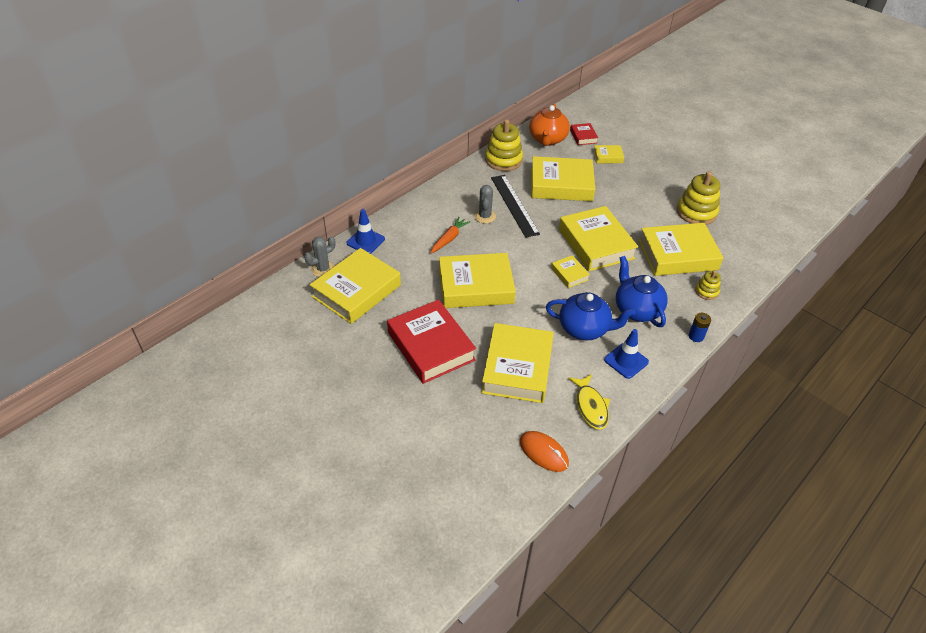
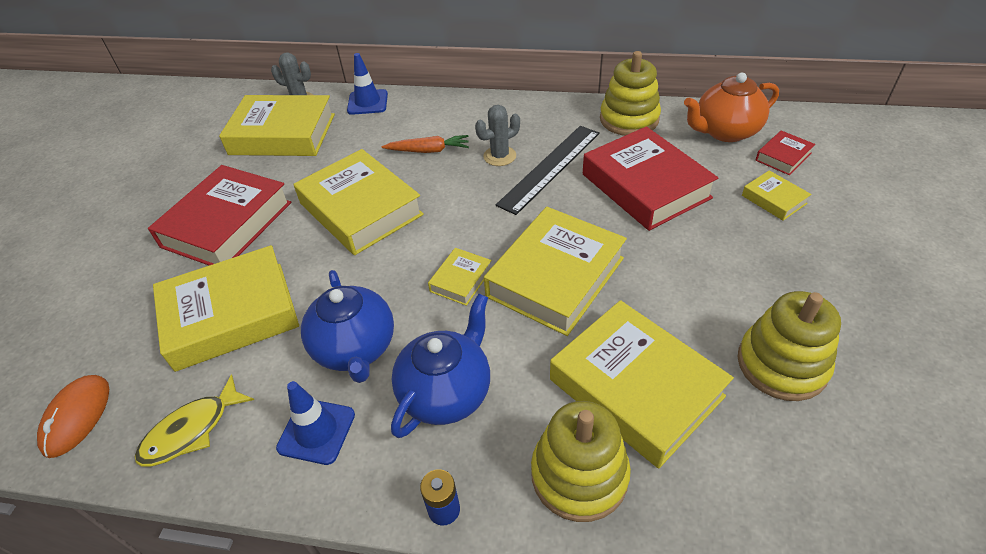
camera: 60 degrees right, 0 degrees up
yellow book [531,156,595,201] -> red book [583,127,718,231]
yellow stacking toy [695,270,721,300] -> yellow stacking toy [531,401,631,522], size x1.90

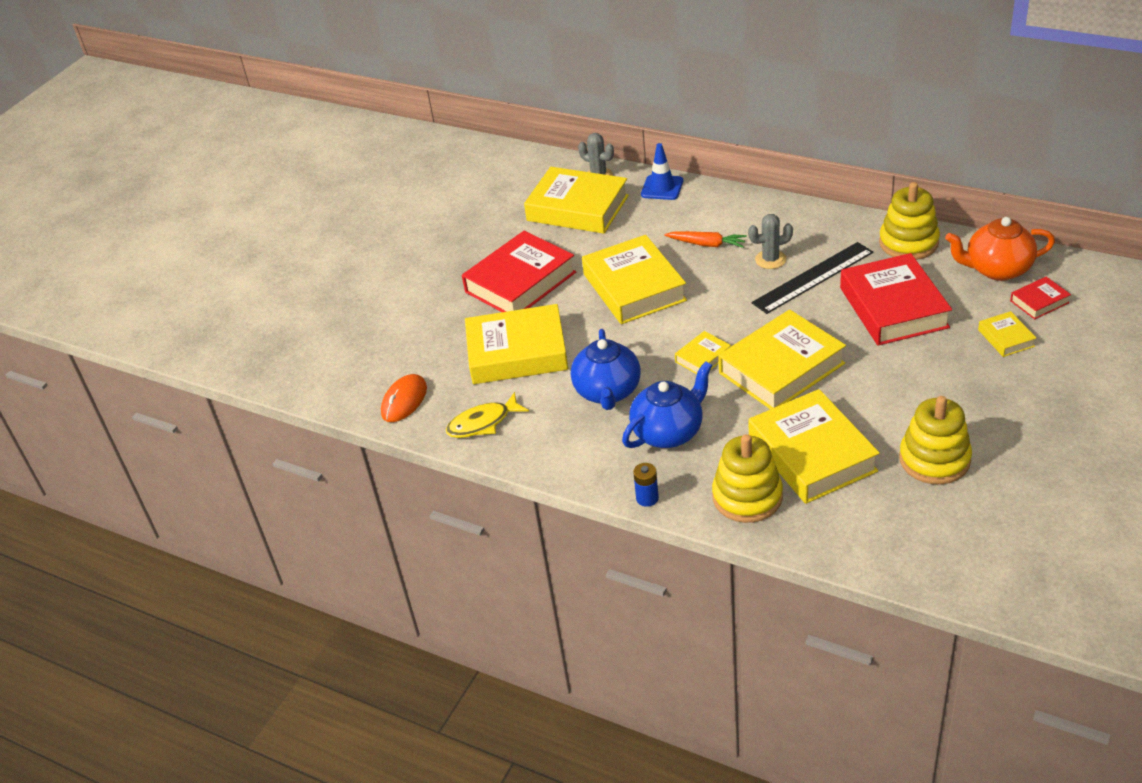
camera: 20 degrees right, 5 degrees down
blue traffic cone [276,381,355,465] -> none

